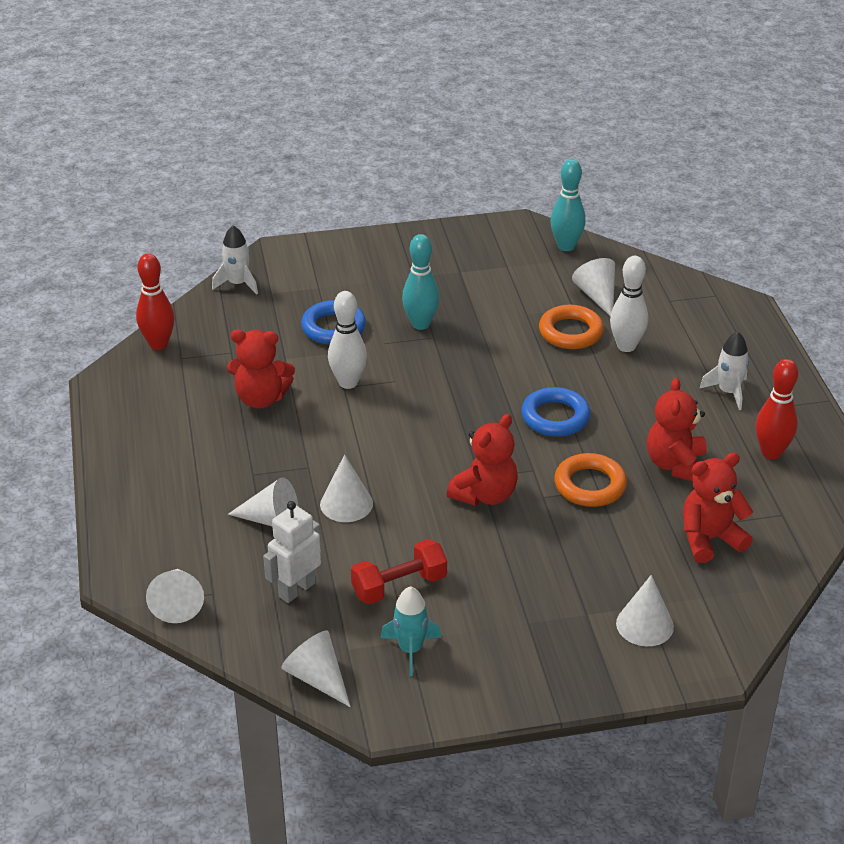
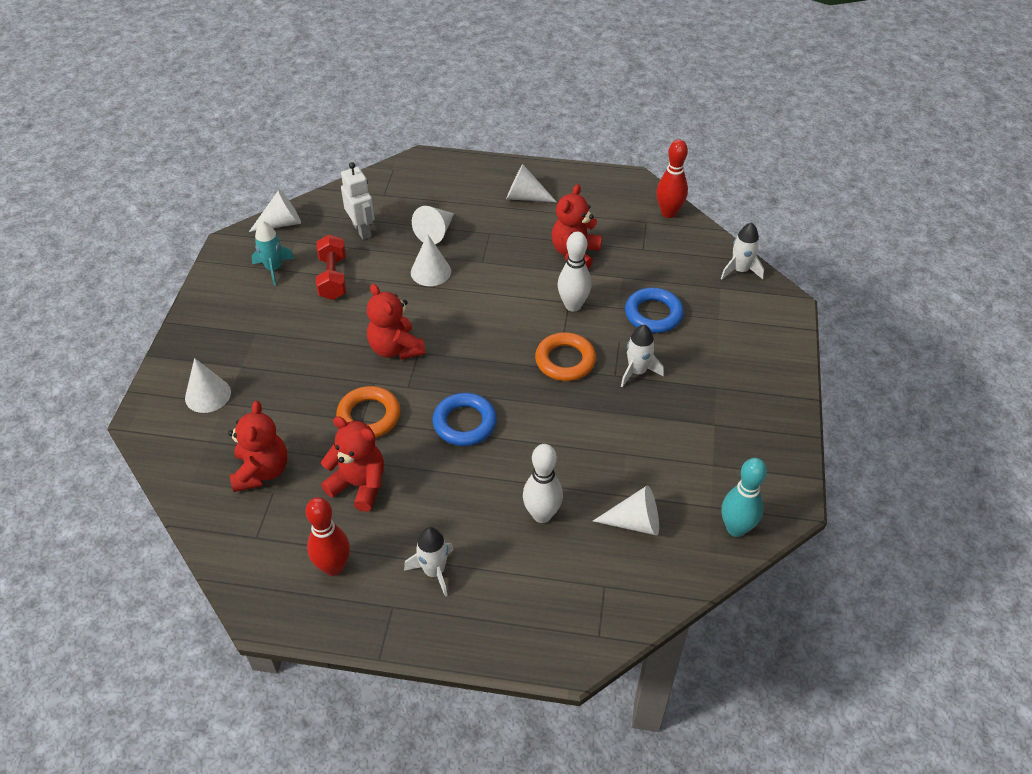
camera: 110 degrees right, 10 degrees up
white cone [146,569,204,623] -> white cone moved to [506,164,557,202]
turquoise bowling pin [402,234,439,330] -> white rocket [621,325,664,387]
orange ring [539,305,604,349] -> orange ring moved to [535,332,596,381]

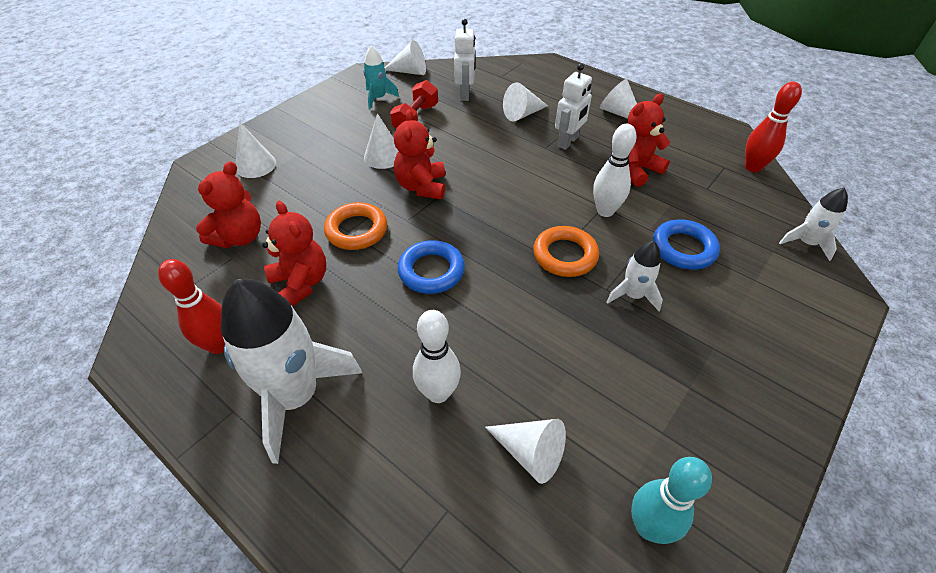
camera: 30 degrees right, 0 degrees up
white rocket [404,527,454,597] -> white rocket [221,279,362,464], size x2.01
white cone [411,234,451,286] -> white cone moved to [364,113,399,169]
none -> white robot [555,64,592,150]

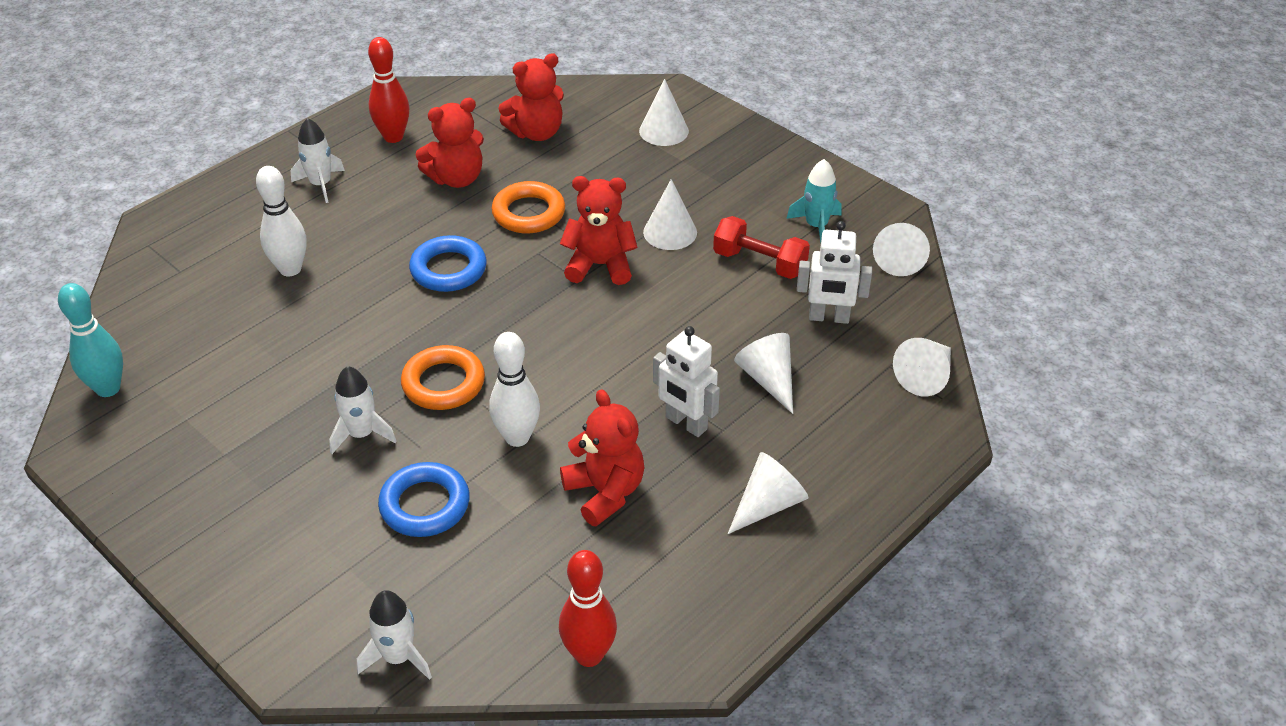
camera: 95 degrees right, 5 degrees down
red teddy bear [196,161,261,248] -> red teddy bear turned 60 degrees counterclockwise [498,53,564,141]
white rocket [221,279,362,464] -> white rocket [291,118,345,203], size x0.50
white cone [485,419,566,484] -> white cone moved to [893,338,951,396]

